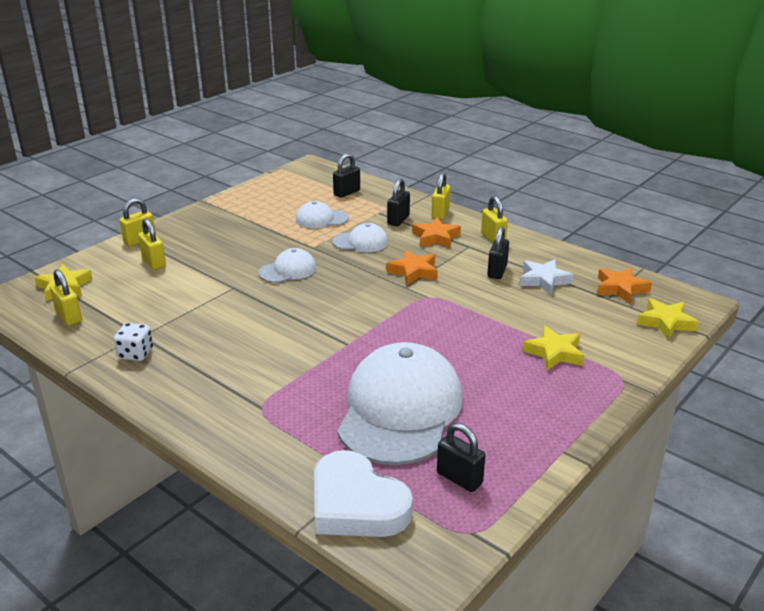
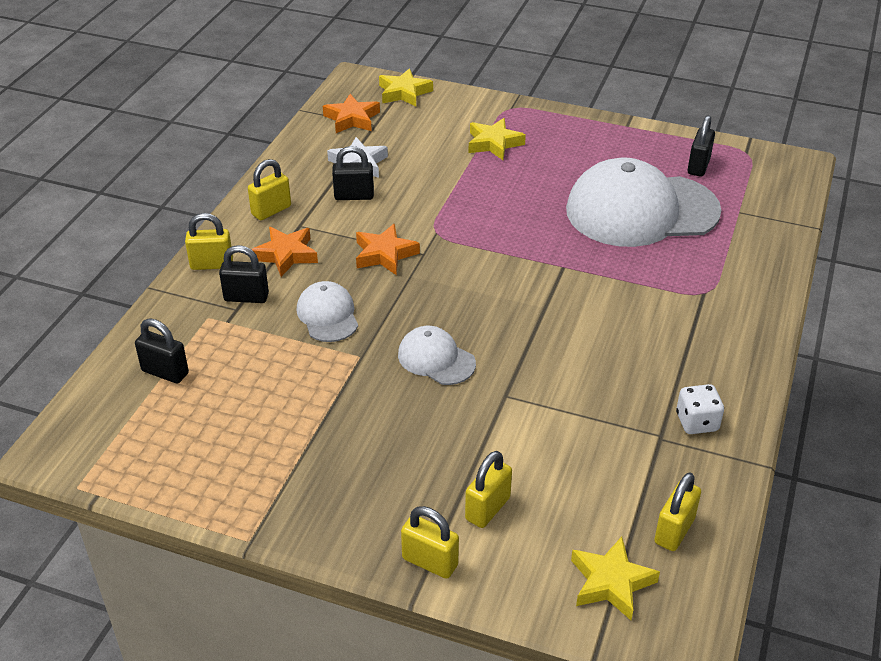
camera: 110 degrees left, 10 degrees up
white cap [296,201,349,229] -> none
white heart [314,450,413,537] -> none

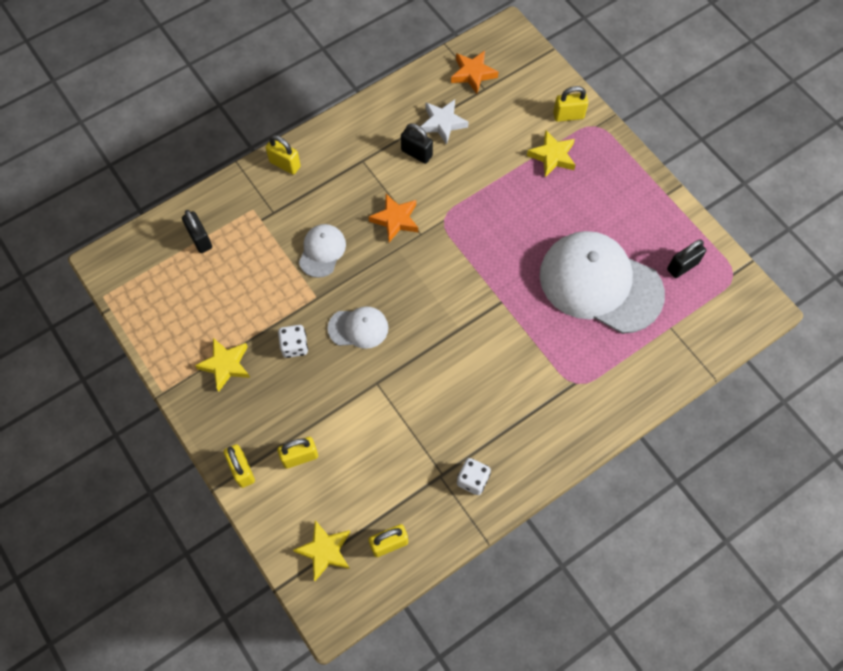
camera: 35 degrees right, 25 degrees up
black padlock [219,245,269,303] -> none
yellow padlock [248,159,291,220] -> yellow padlock moved to [553,86,588,122]
orange star [251,227,318,277] -> none
yellow star [379,68,433,107] -> yellow star moved to [195,338,250,392]
white cap [398,326,476,385] -> white cap turned 105 degrees clockwise [328,306,388,349]
none -> white dice [278,325,308,358]

